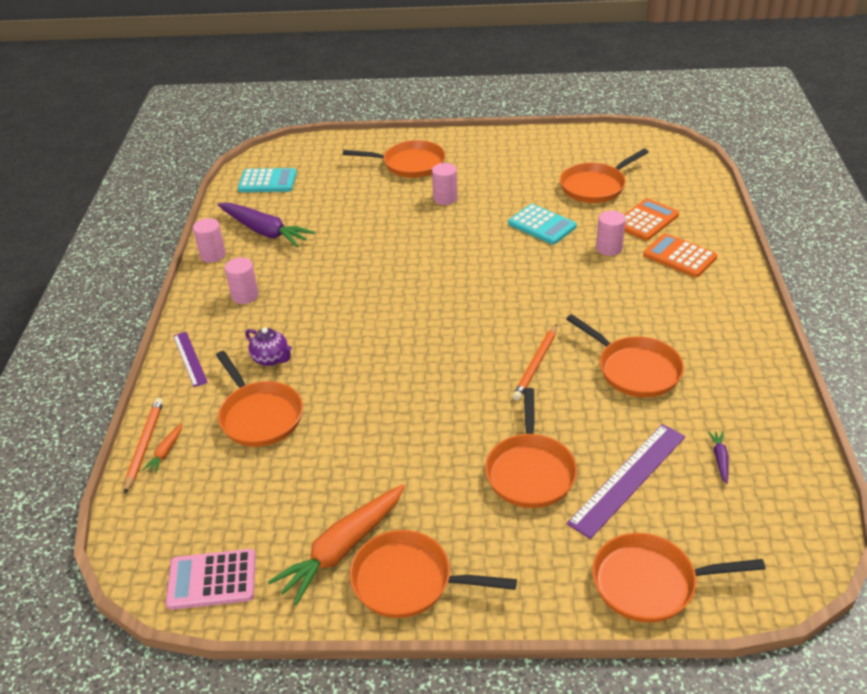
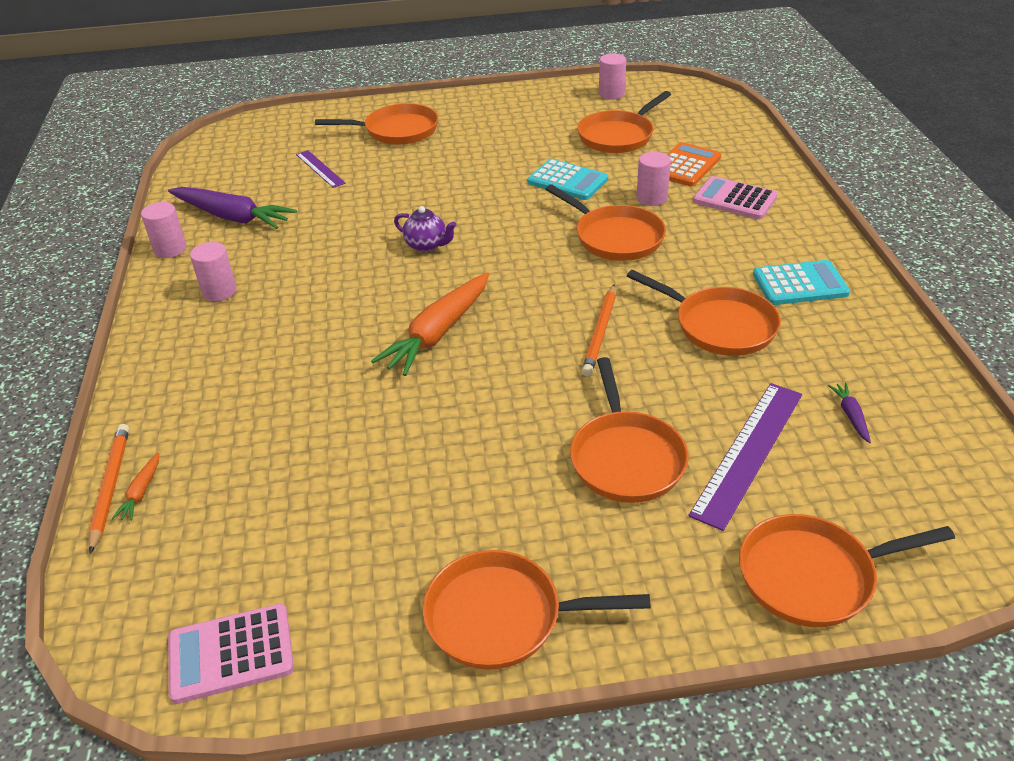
camera: 10 degrees left, 0 degrees up
purple ruler [173,332,208,387] -> purple ruler moved to [296,150,346,188]
orange pan [216,351,303,447] -> orange pan moved to [546,184,666,261]
turquoise calculator [238,168,297,192] -> turquoise calculator moved to [753,260,850,305]
purple teapot [245,327,292,366] -> purple teapot moved to [394,206,457,252]
orange carrot [268,484,405,605] -> orange carrot moved to [371,272,489,376]
pink cylinder [432,163,457,205] -> pink cylinder moved to [599,53,626,99]
orange calculator [643,233,717,278] -> pink calculator [693,176,778,220]

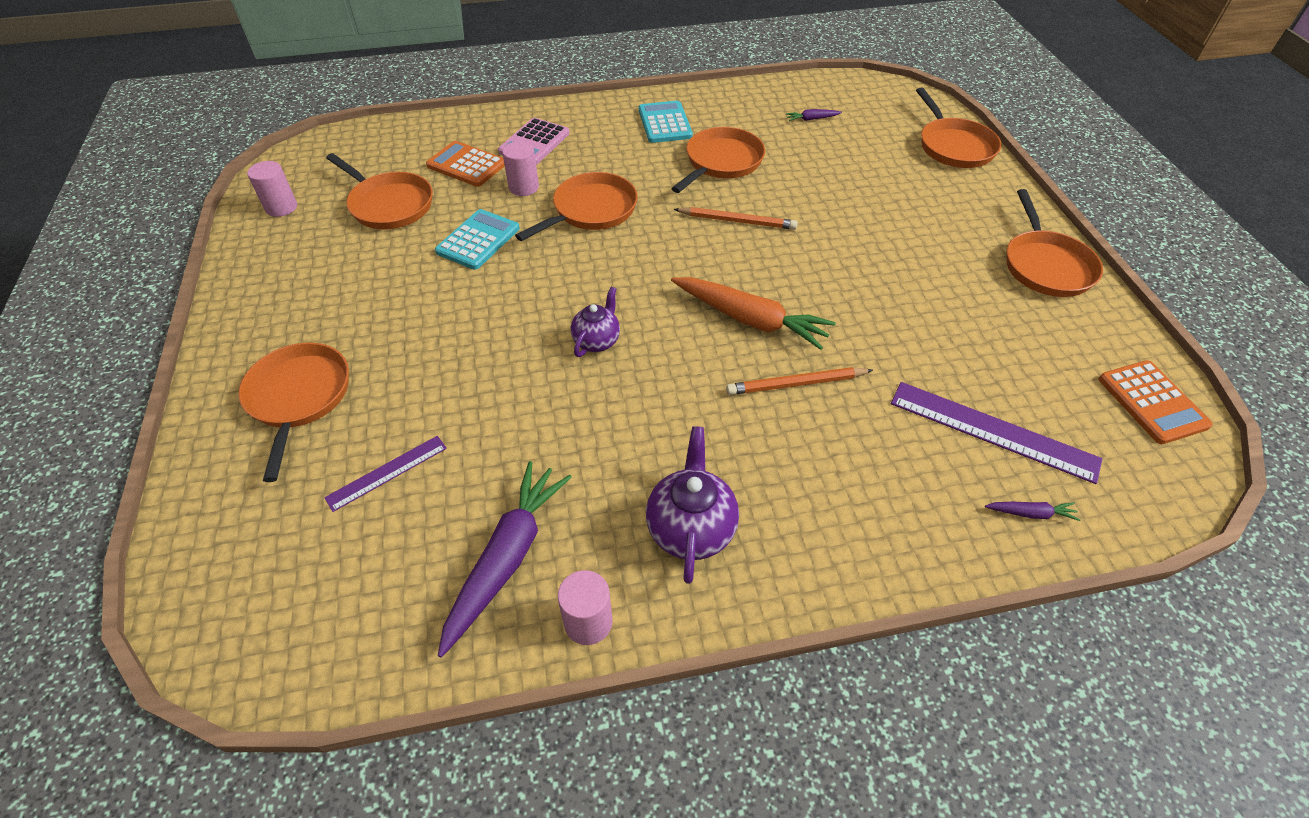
camera: 95 degrees left, 10 degrees up
orange pencil [89,424,129,554] -> orange pencil moved to [726,367,873,395]
orange carrot [112,452,159,521] -> purple carrot [985,502,1080,521]
pink calculator [168,604,294,704] -> orange calculator [1099,360,1213,444]
pink cylinder [190,242,237,301] -> purple teapot [646,426,739,584]
orange pan [570,357,688,503] -> none
purple ruler [688,383,802,531] -> purple ruler moved to [891,382,1103,484]

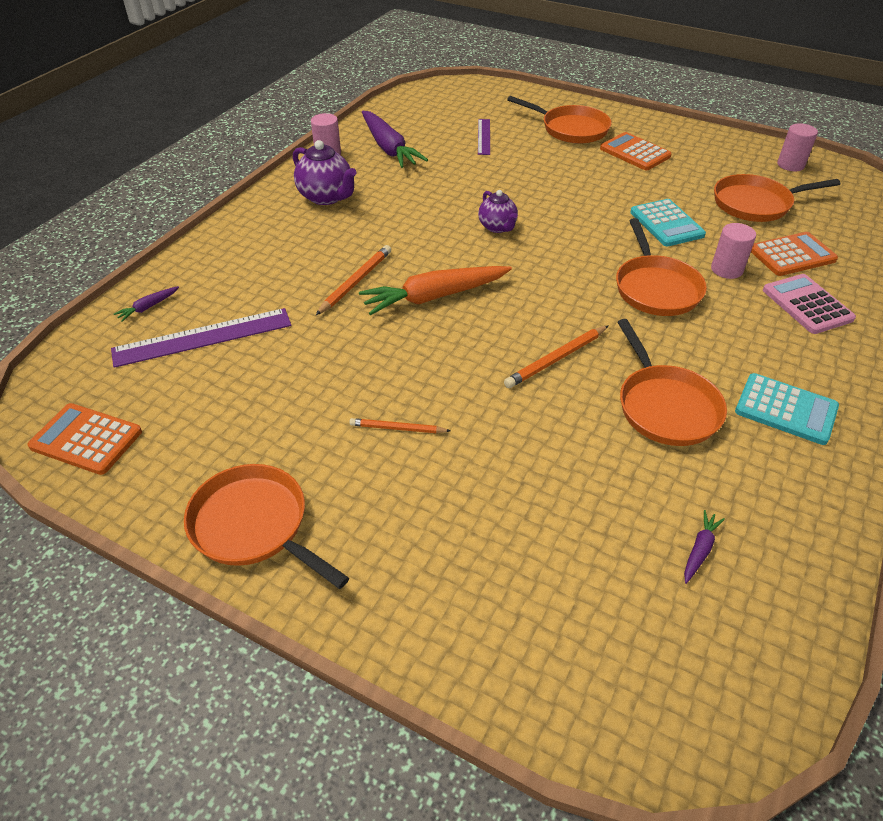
camera: 130 degrees right, 5 degrees down
orange pan [916,87,1001,168] -> none
none -> orange pencil [349,418,450,433]
none -> orange calculator [600,132,672,170]

